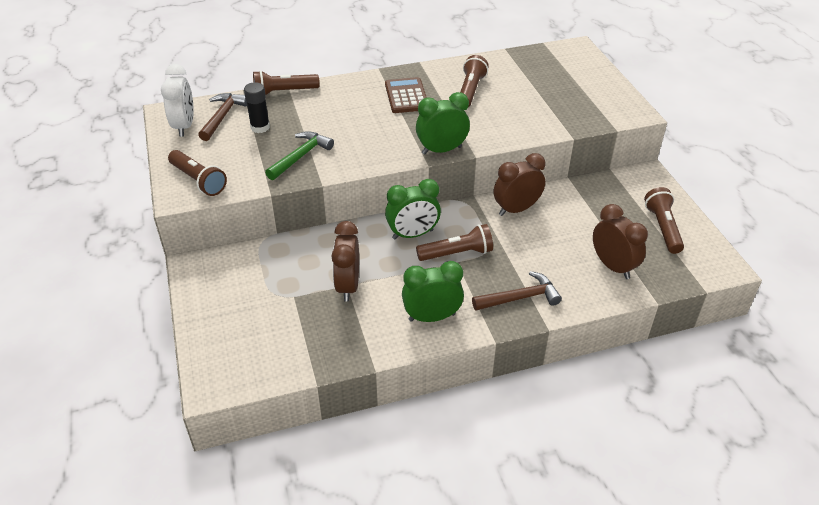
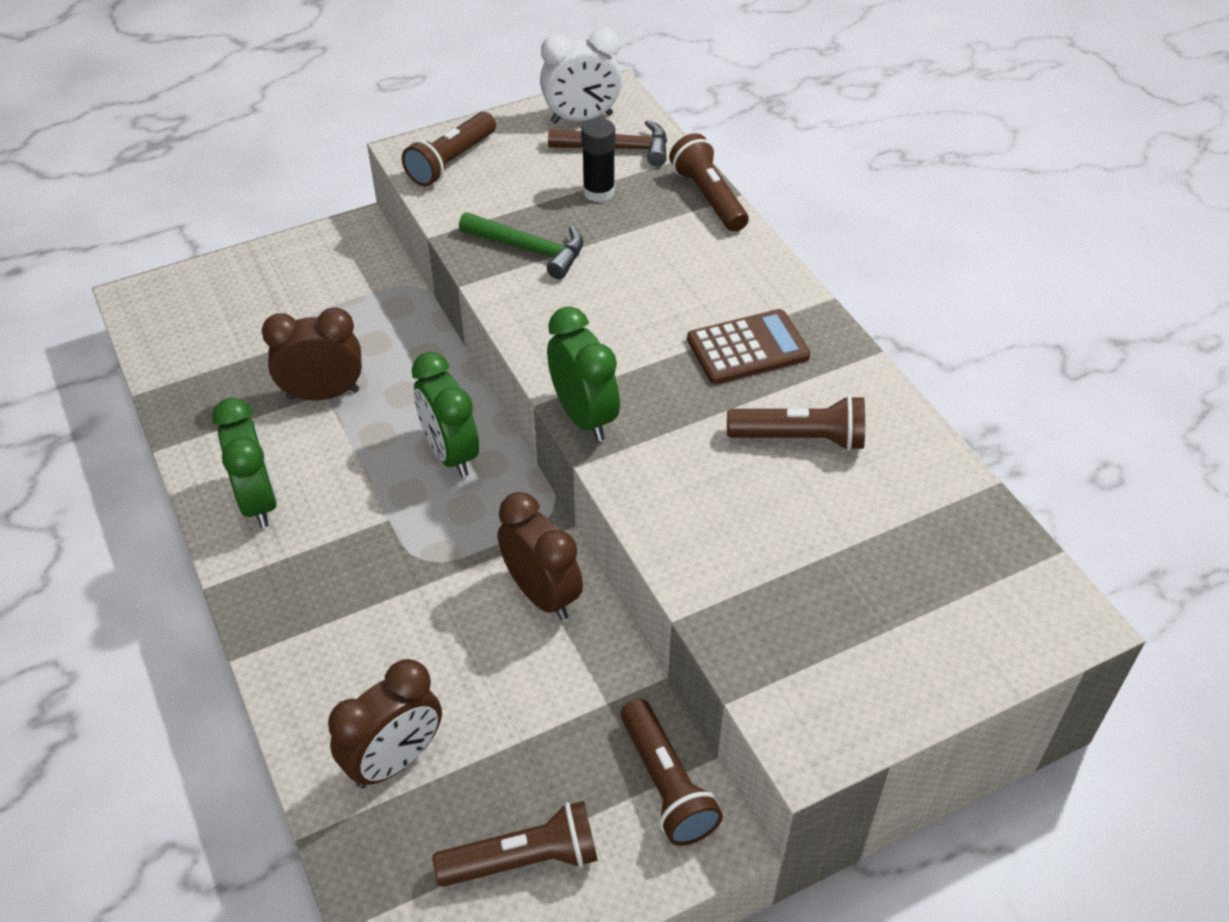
camera: 80 degrees right, 5 degrees up
brown flashlight [416,224,493,261] -> brown flashlight moved to [621,699,723,846]
brown hammer [472,271,562,311] -> none

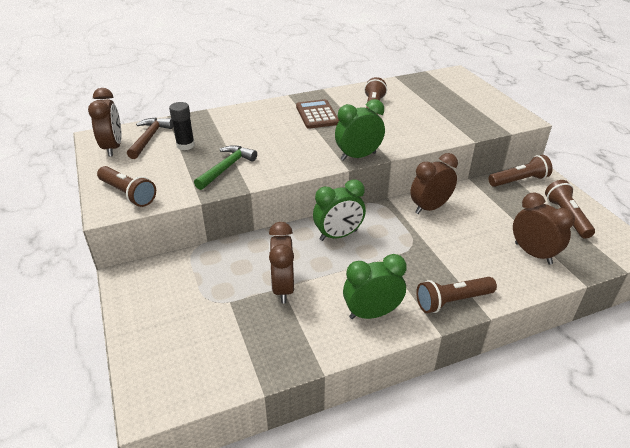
camera: 85 degrees left, 10 degrees down
white clock [540,28,622,124] -> brown clock [88,88,122,157]
brown flashlight [669,133,749,232] -> brown flashlight moved to [416,277,497,313]

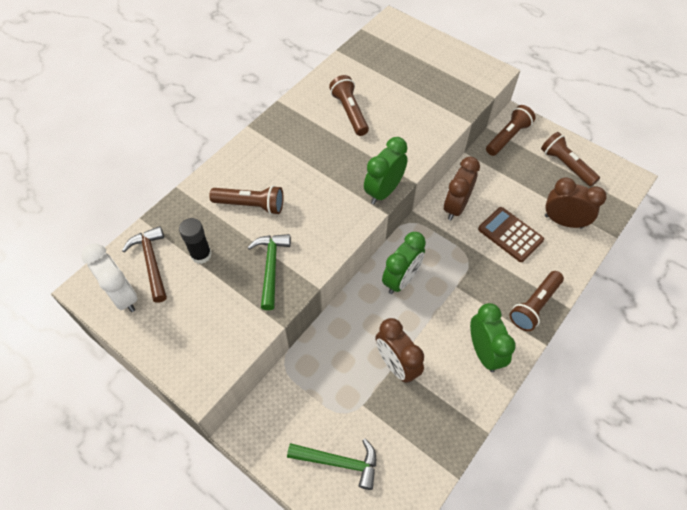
camera: 30 degrees left, 20 degrees up
brown clock [88,88,122,157] -> white clock [82,243,138,312]
brown flashlight [97,166,156,207] -> brown flashlight moved to [209,185,284,215]
brown calculator [296,99,339,129] -> brown calculator moved to [478,207,544,262]
green clock [343,254,407,319] -> green clock turned 120 degrees clockwise [470,303,516,372]
none -> green hammer [287,439,376,490]

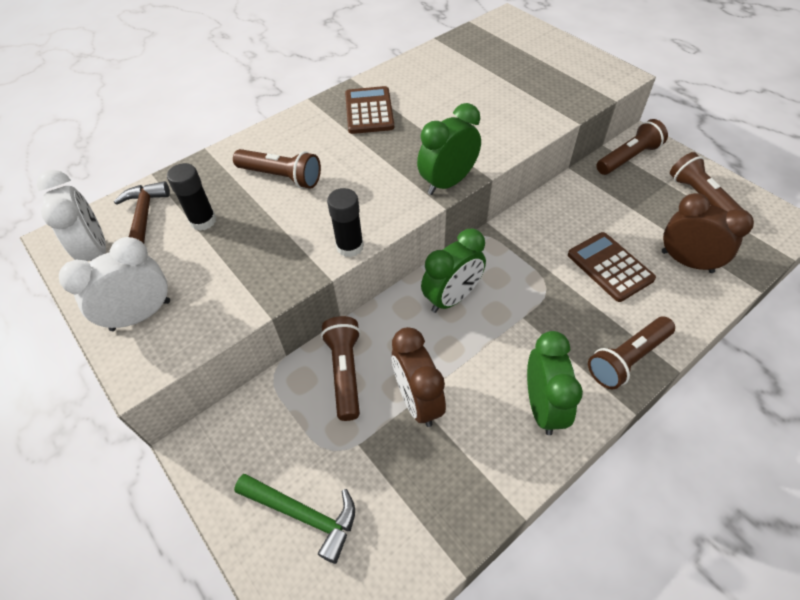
camera: 15 degrees right, 5 degrees down
green hammer [247,234,291,310] -> none
brown flashlight [329,75,369,136] -> brown flashlight moved to [321,316,361,421]
brown clock [444,157,480,220] -> none
none -> white clock [59,237,170,331]
none -> black glue stick [327,188,364,257]
none -> brown calculator [345,86,394,134]

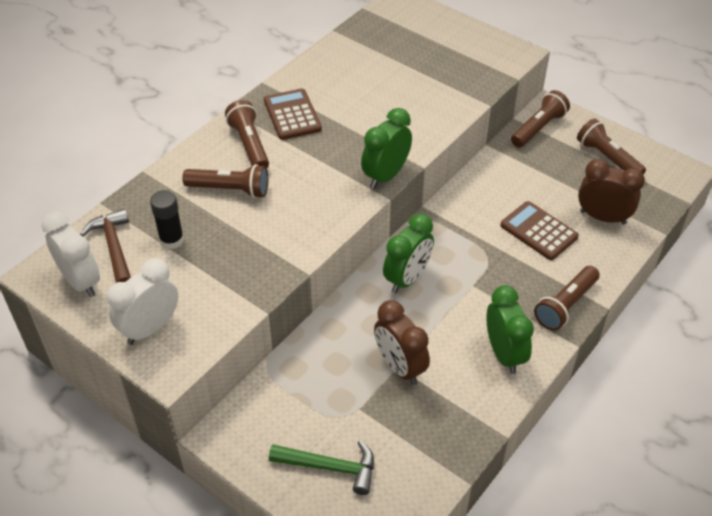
camera: 15 degrees left, 5 degrees down
brown flashlight [321,316,361,421] -> brown flashlight moved to [225,100,269,168]
black glue stick [327,188,364,257] -> none

